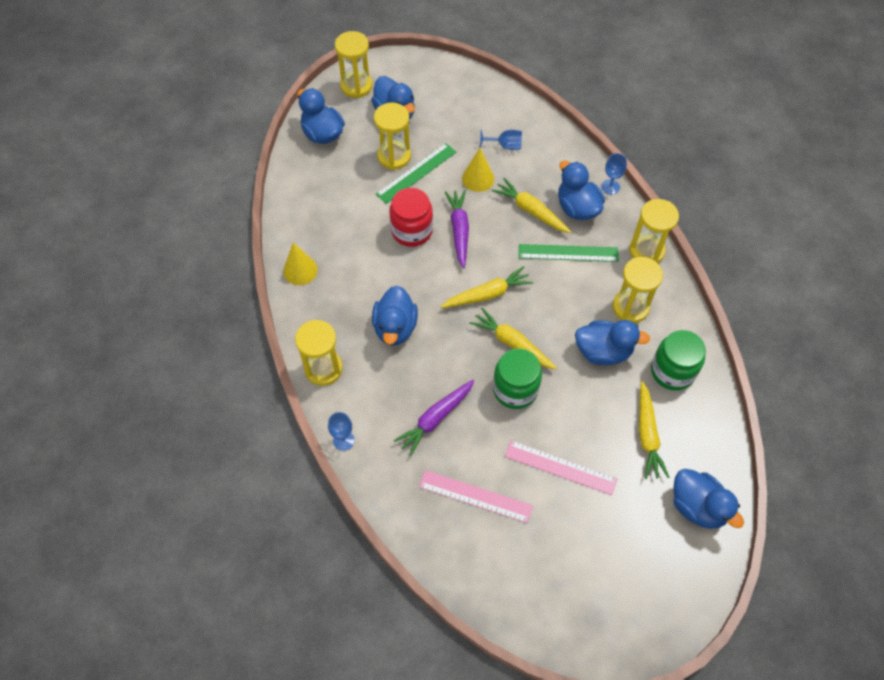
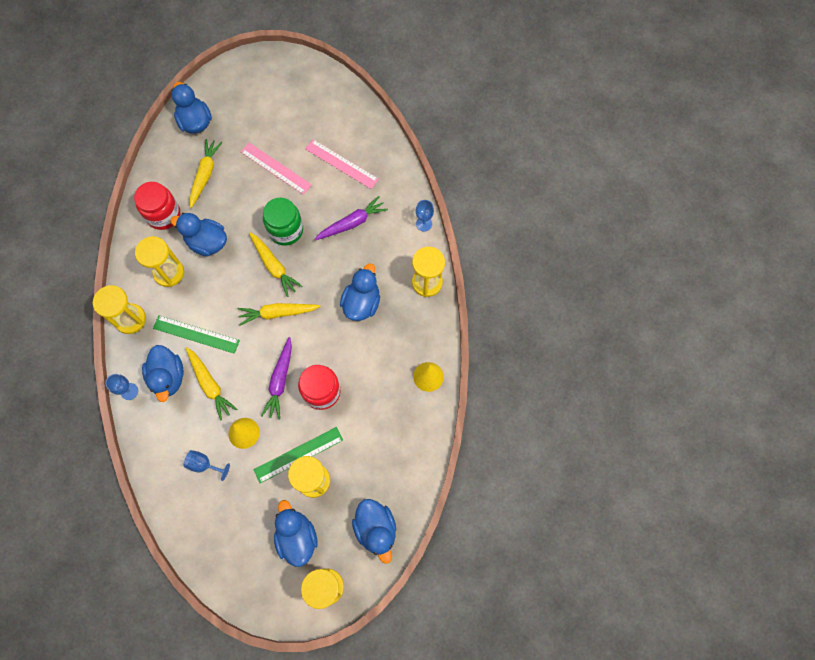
camera: 165 degrees left, 10 degrees up
green jar [651,330,706,391] -> red jar [134,182,180,230]

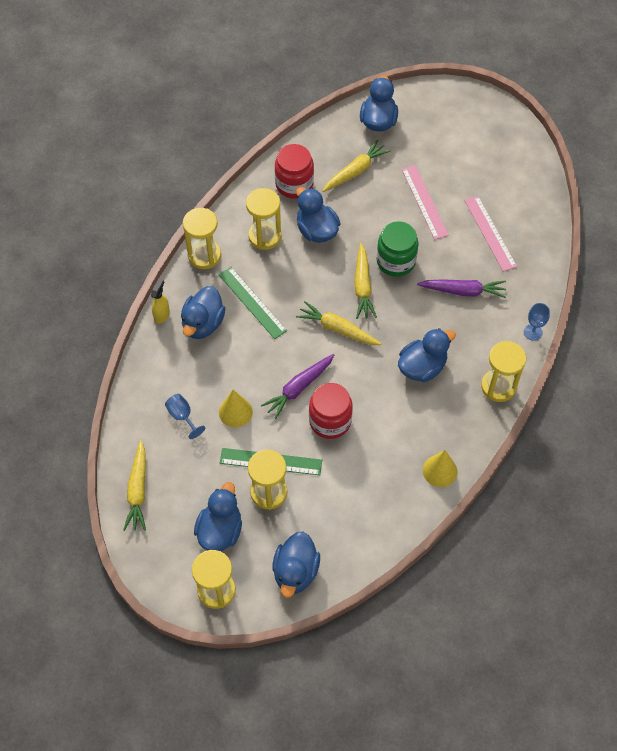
camera: 35 degrees right, 10 degrees down
blue goblet [106,374,138,400] -> yellow spray bottle [151,278,170,324]
yellow carrot [186,347,237,421] -> yellow carrot moved to [123,440,146,531]

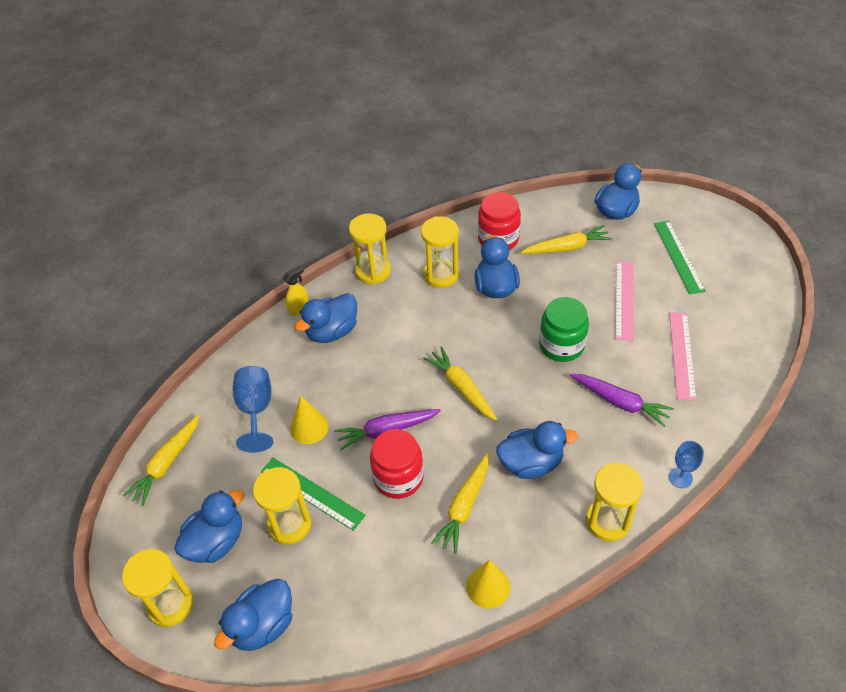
camera: 30 degrees right, 10 degrees down
blue goblet [165,394,205,439] -> blue goblet [233,366,273,453], size x1.62
green ruler [219,267,287,339] -> green ruler moved to [654,221,706,294]
yellow carrot [354,243,377,319] -> yellow carrot moved to [431,453,489,554]

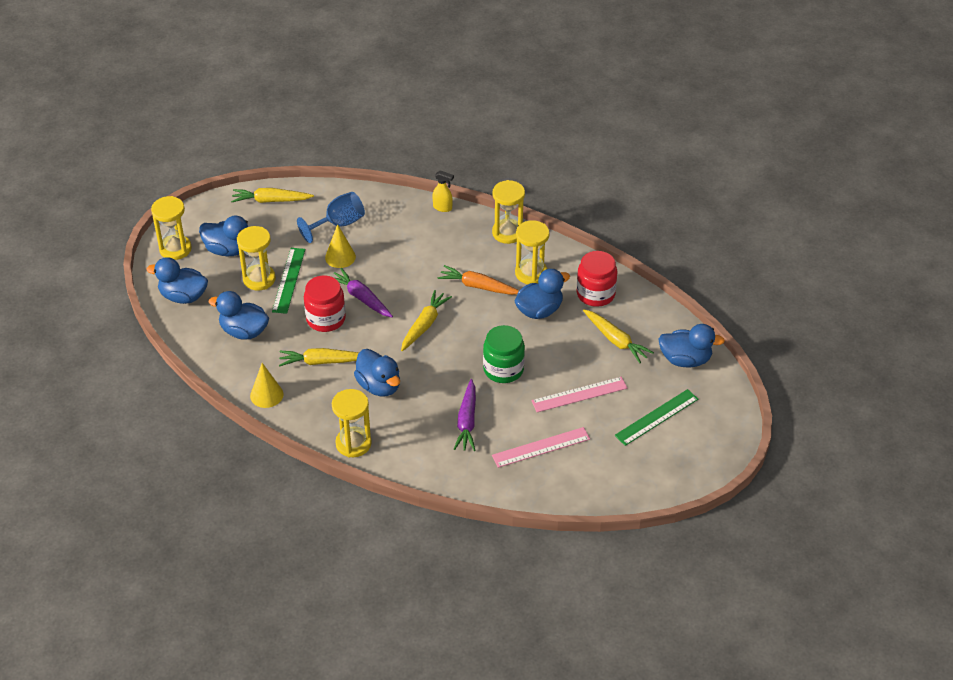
camera: 60 degrees right, 5 degrees down
blue duck [295,293,357,343] -> blue duck moved to [209,291,269,340]
blue goblet [669,441,704,488] -> none
none -> orange carrot [438,265,519,295]

